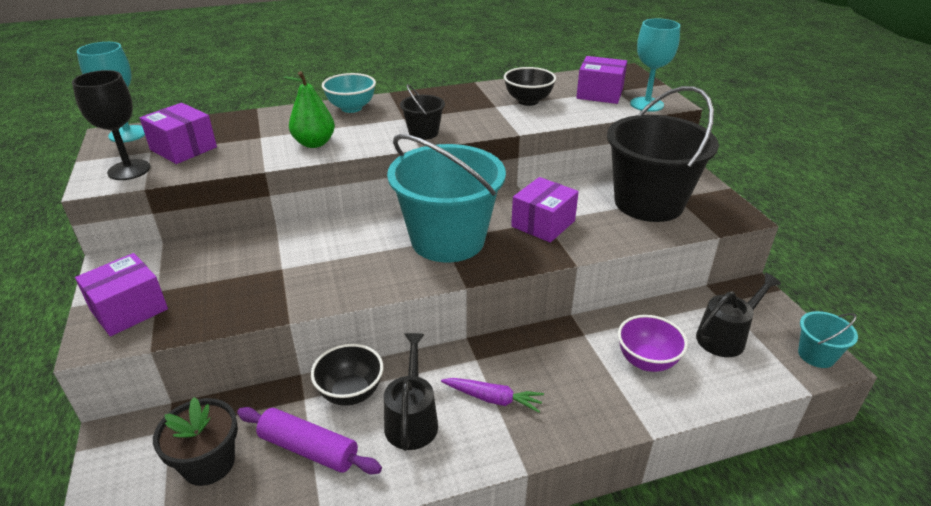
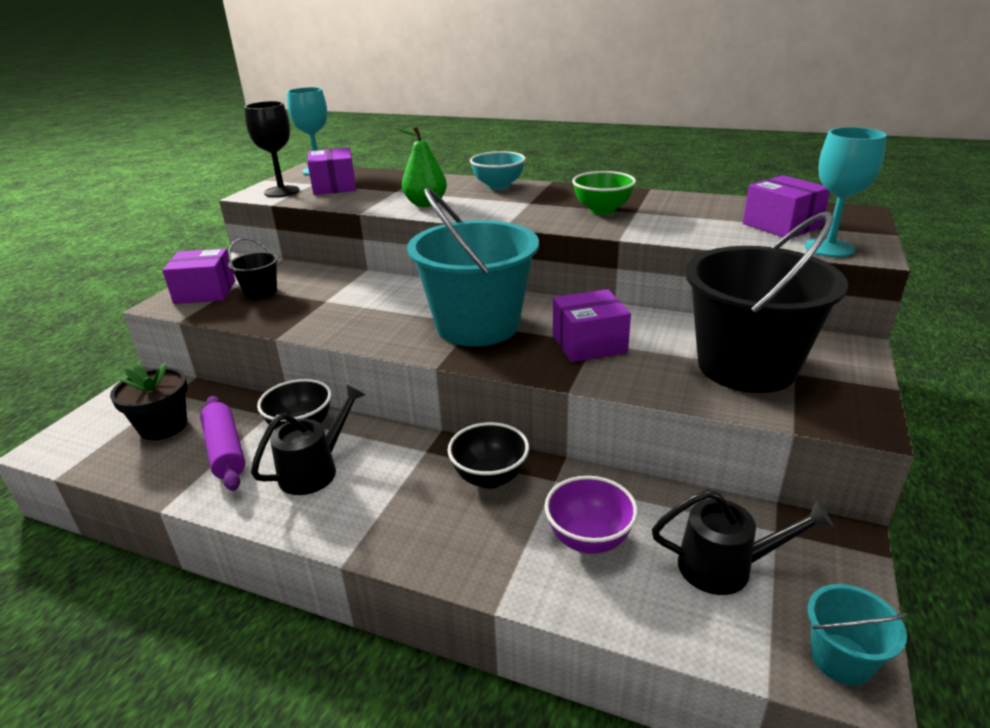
camera: 40 degrees right, 5 degrees down
black bucket [400,84,445,140] -> black bucket moved to [228,238,278,299]
purple carrot [441,378,544,413] -> none
black bowl [504,67,556,106] -> black bowl moved to [448,422,529,489]
none -> green bowl [572,171,636,215]

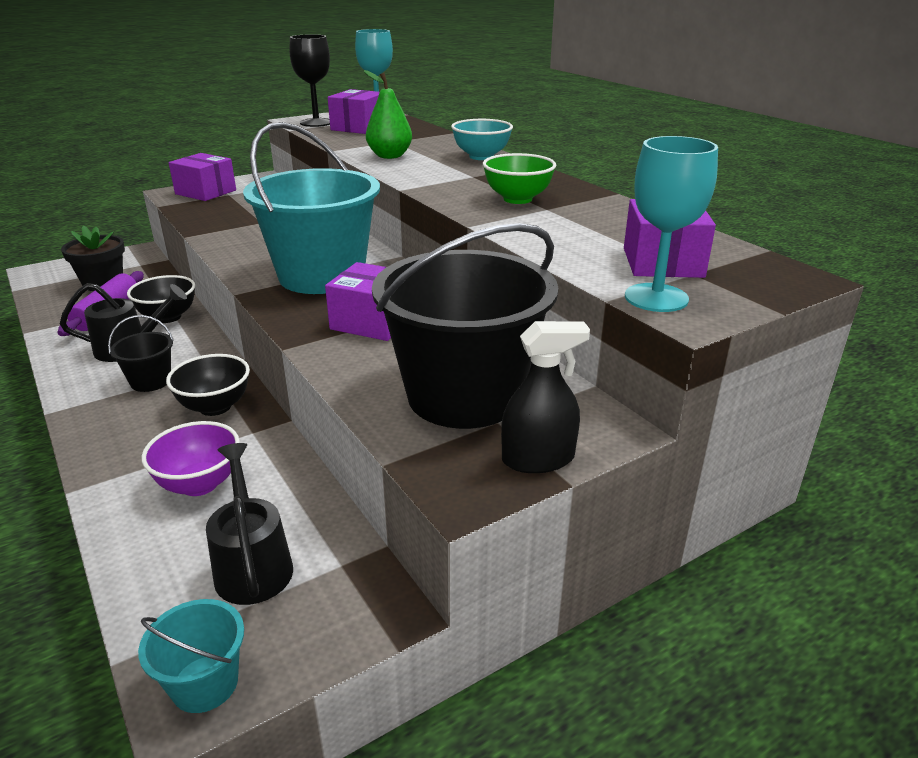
camera: 35 degrees right, 0 degrees up
black bucket [228,238,278,299] -> black bucket moved to [108,315,174,392]
black watering can [652,490,834,595] -> black watering can turned 150 degrees counterclockwise [206,443,293,605]
none -> black spray bottle [501,321,590,473]

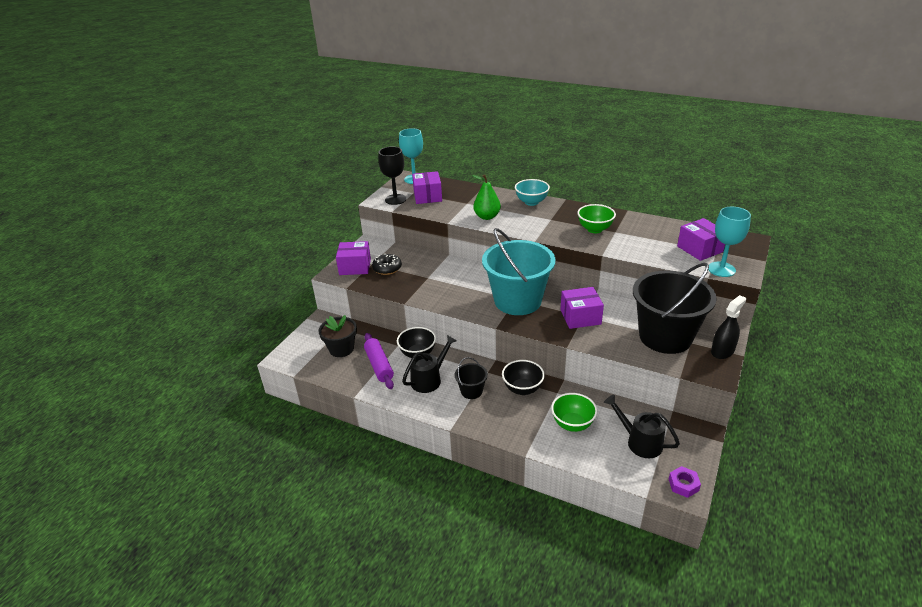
camera: 30 degrees left, 5 degrees up
turquoise bucket [138,599,244,713] -> purple nut [669,466,701,498]
purple bowl [142,421,240,496] -> green bowl [551,393,597,432]
none -> black donut [372,254,402,275]

